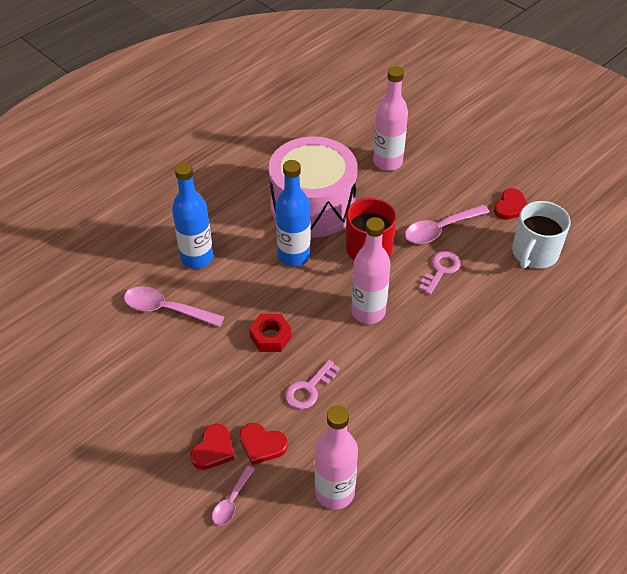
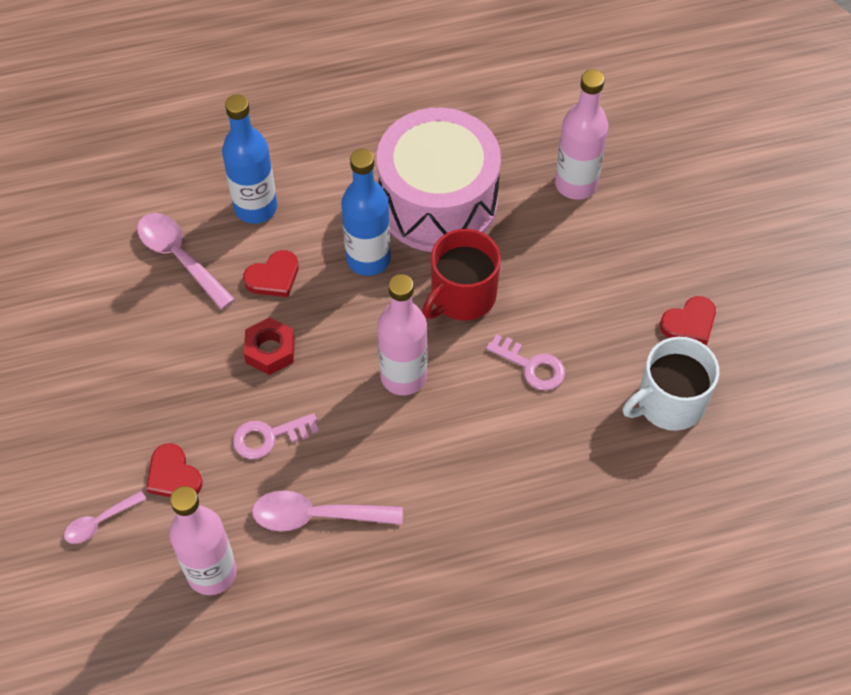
camera: 30 degrees right, 10 degrees up
red heart [190,424,235,470] -> red heart moved to [243,250,299,297]
pink spoon [405,204,489,244] -> pink spoon moved to [252,490,403,532]
pink key [419,251,461,295] -> pink key turned 60 degrees clockwise [486,334,565,391]

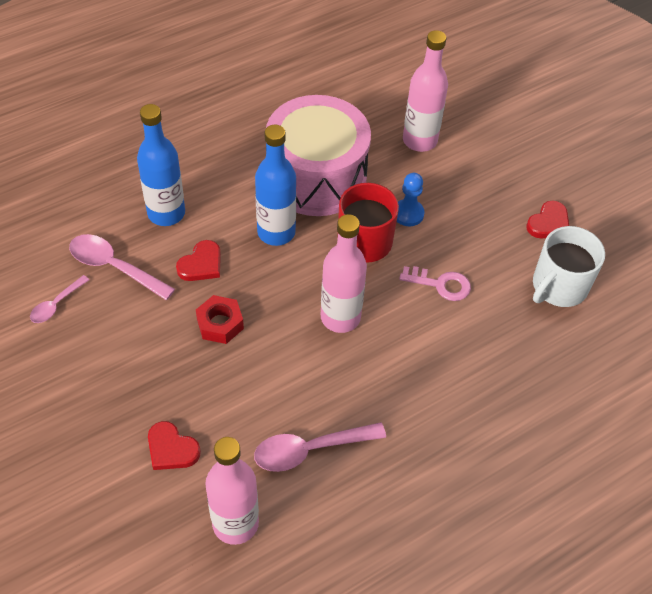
camera: 20 degrees left, 5 degrees down
pink spoon [64,491,146,544] -> pink spoon moved to [30,275,89,323]
pink key [233,413,319,459] -> none
none -> blue pawn [397,173,424,226]

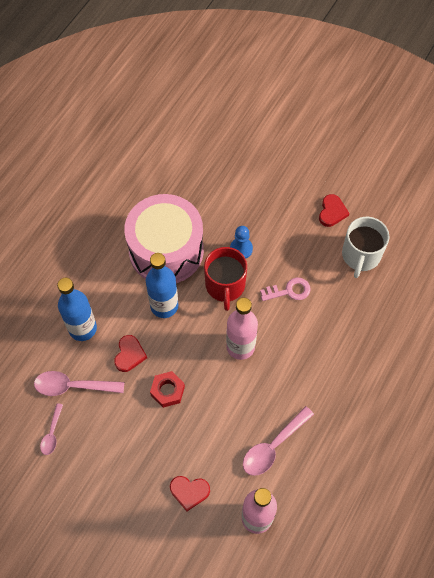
camera: 25 degrees left, 10 degrees up
pink bottle [403,30,448,152] -> none

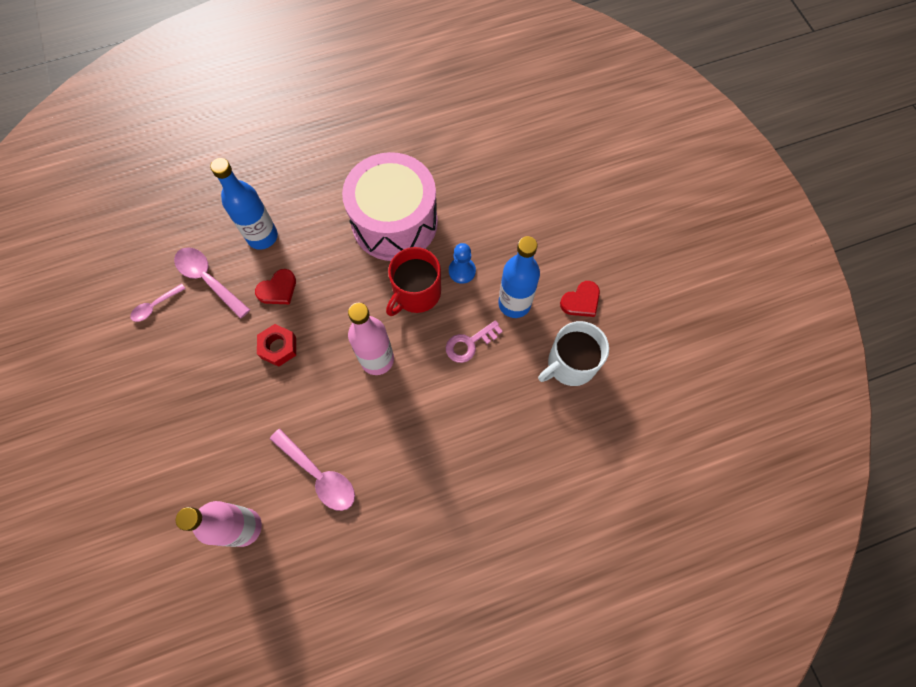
camera: 40 degrees right, 5 degrees up
blue bottle [146,253,178,318] -> blue bottle moved to [498,236,540,318]
red heart [170,476,210,511] -> none
pink spoon [243,406,314,476] -> pink spoon turned 135 degrees counterclockwise [270,429,355,511]
pink key [260,278,311,301] -> pink key turned 120 degrees clockwise [446,320,503,363]

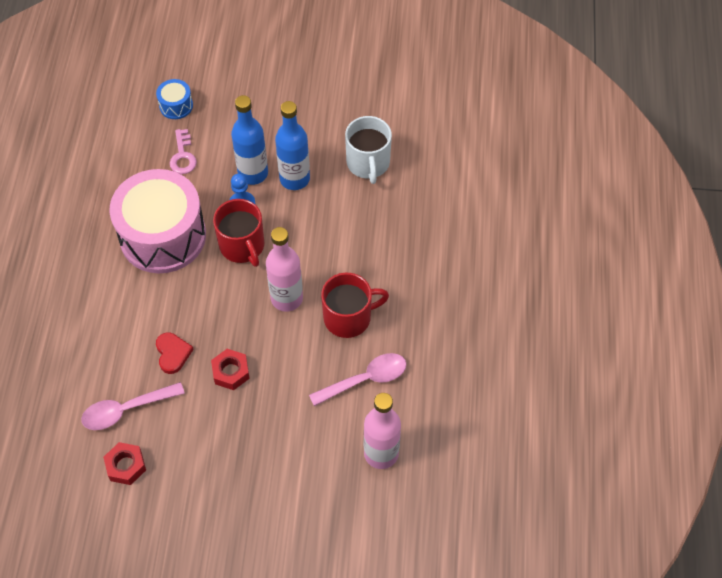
camera: 65 degrees left, 10 degrees down
pink spoon [130,284,186,322] -> red nut [103,442,146,485]
blue bottle [210,158,278,250] -> blue bottle moved to [231,95,268,185]
pink key [446,320,503,363] -> pink key moved to [170,129,197,174]
red heart [560,281,600,317] -> none
none -> blue drum [156,79,193,119]
none -> red mug [321,273,389,338]

